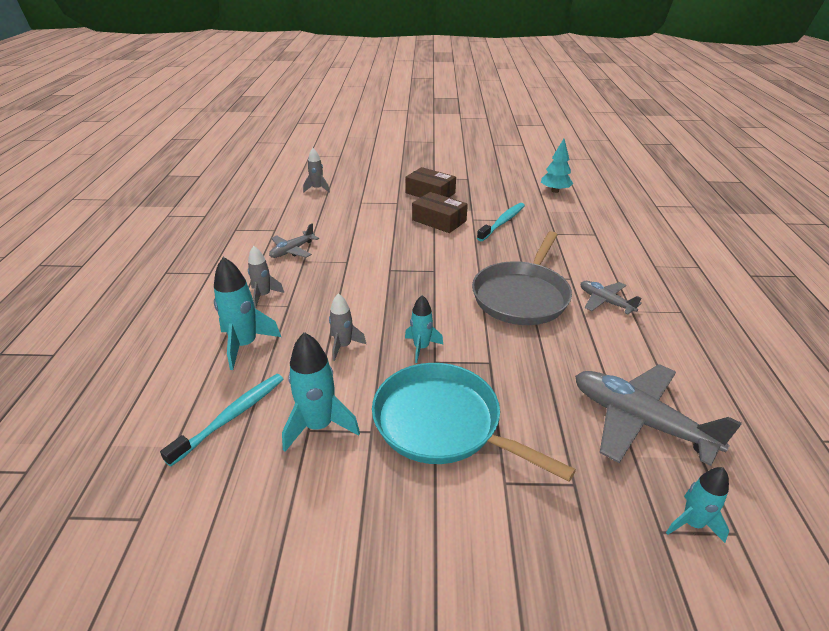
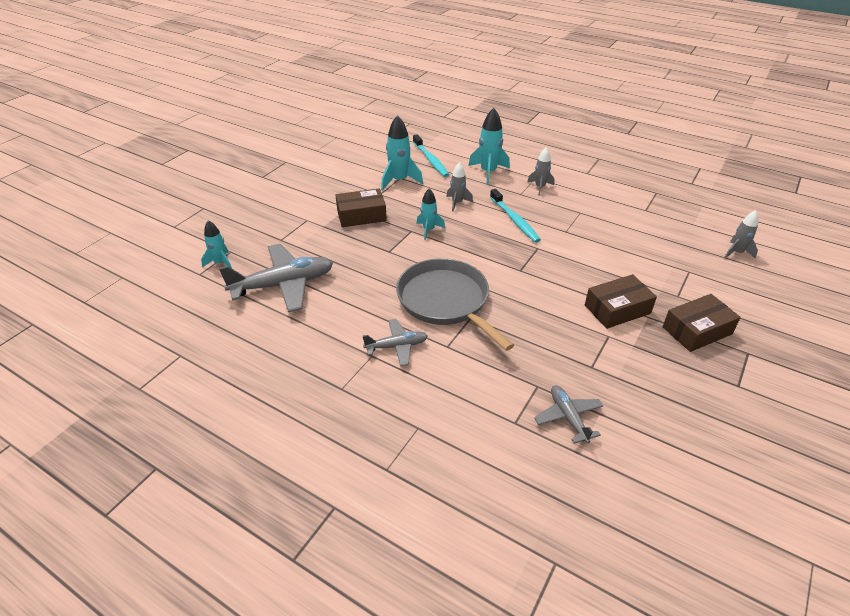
camera: 120 degrees right, 5 degrees up
grey plane [269,224,319,258] -> grey plane moved to [534,385,603,444]
turquoise pan [372,363,576,482] -> brown box [336,188,387,227]
turquoise toothbrush [477,203,525,241] -> turquoise toothbrush moved to [490,189,541,243]
turquoise tree [541,139,573,193] -> none

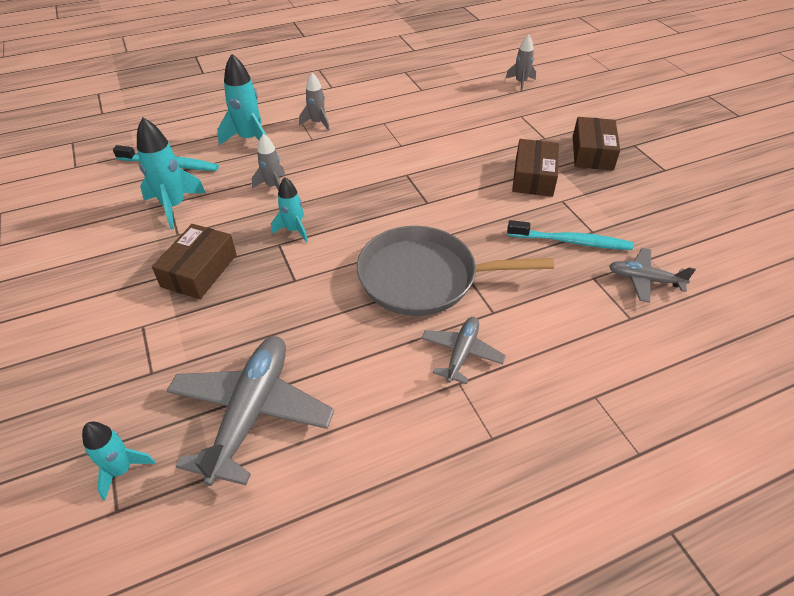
camera: 55 degrees left, 5 degrees up
turquoise toothbrush [490,189,541,243] -> turquoise toothbrush moved to [507,220,633,250]

